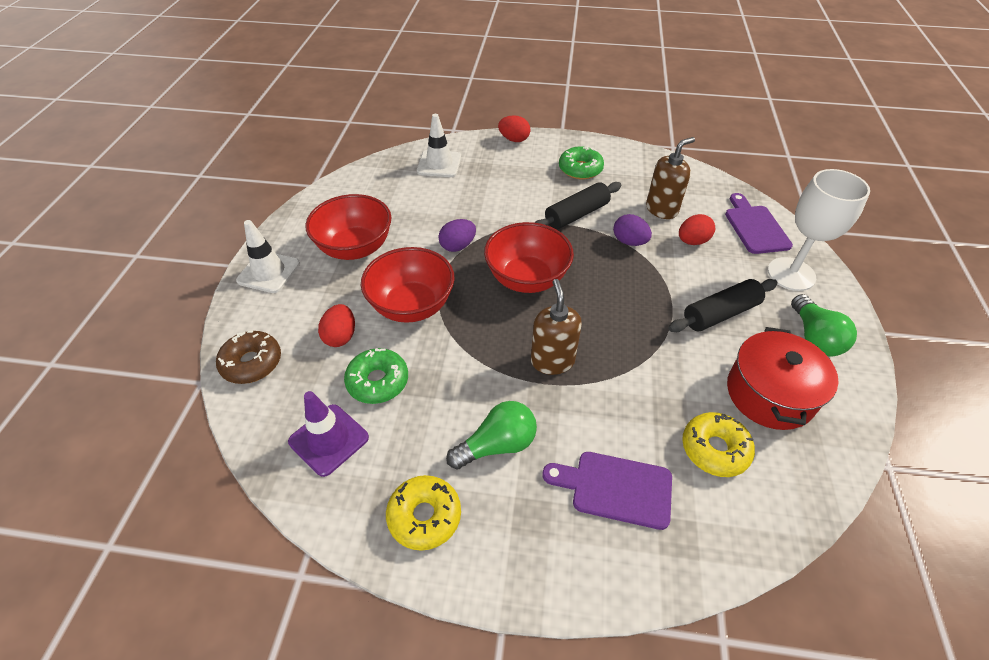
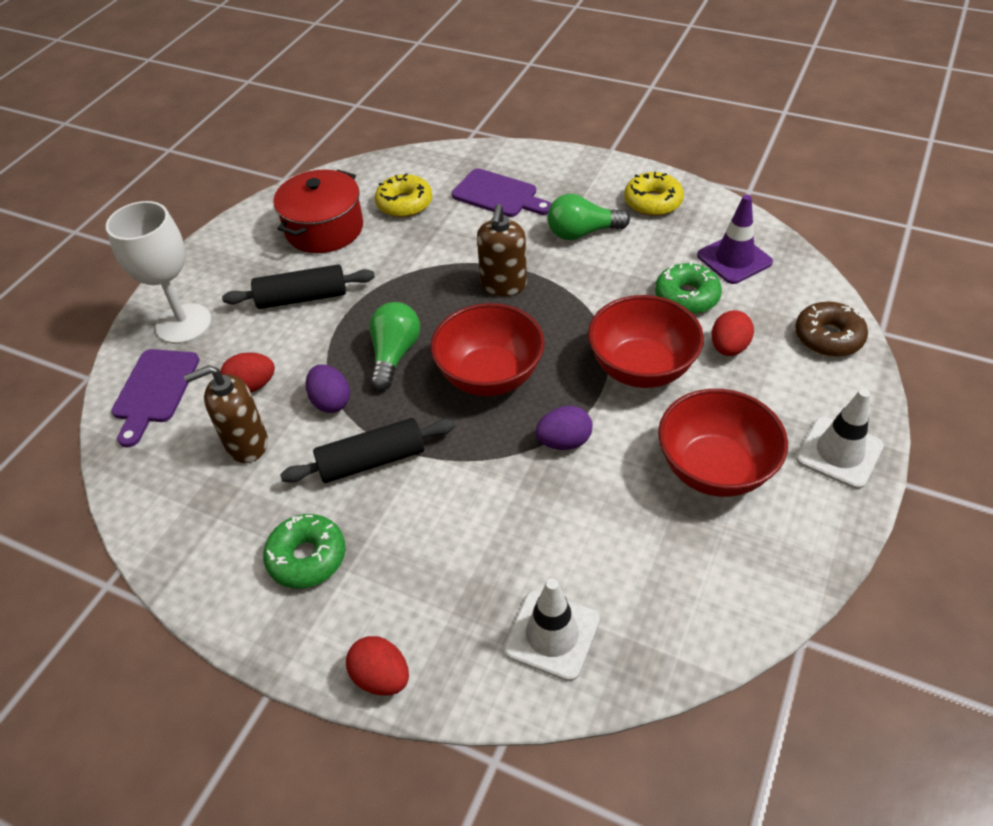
camera: 160 degrees left, 0 degrees up
green light bulb [791,294,857,356] -> green light bulb moved to [370,302,420,391]

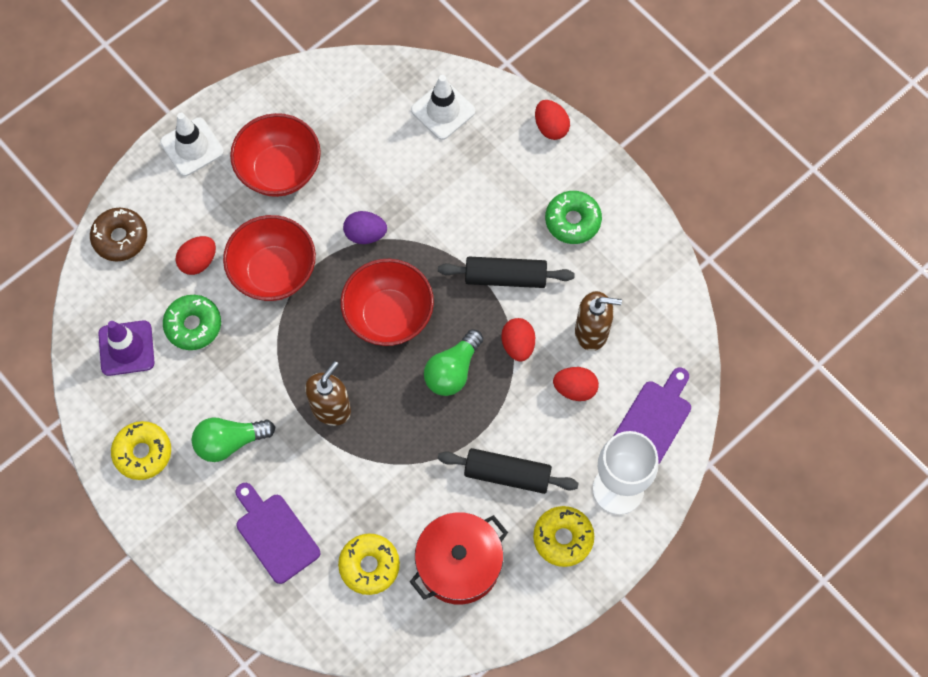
camera: 160 degrees left, 20 degrees up
purple egg [306,364,350,413] -> red egg [501,318,535,362]
green light bulb [547,194,630,240] -> green light bulb turned 150 degrees clockwise [192,418,275,462]
none -> yellow donut [533,506,594,567]

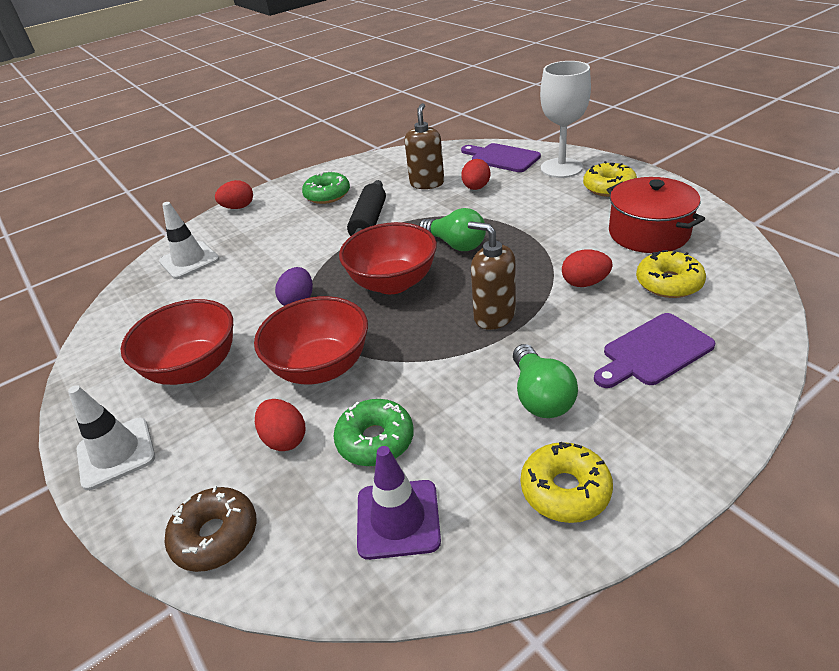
camera: 80 degrees left, 30 degrees down
black rolling pin [438,448,579,494] -> none
red egg [501,318,535,362] -> red egg moved to [562,250,613,287]

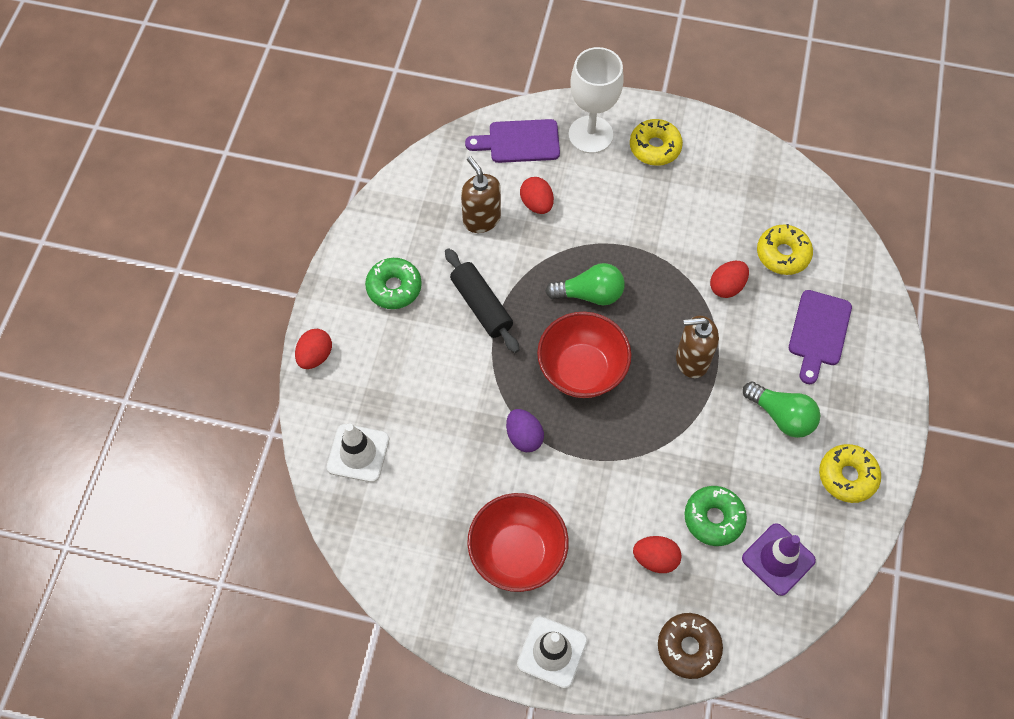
camera: 45 degrees left, 25 degrees up
red bowl [254,296,368,384] -> none
red pot [607,177,705,253] -> none

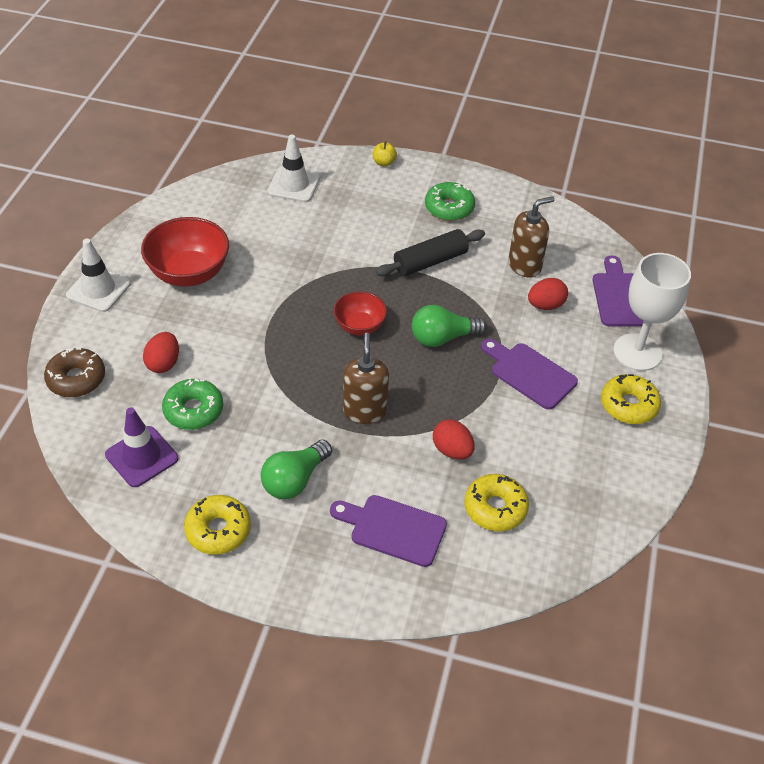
camera: 90 degrees right, 15 degrees down
red egg [295,329,332,369] -> yellow apple [373,141,397,167]
purple egg [506,409,544,452] -> none
red bowl [537,312,631,398] -> red bowl [334,291,387,335], size x0.60
green light bulb [545,263,625,305] -> green light bulb turned 75 degrees clockwise [412,305,487,347]
none -> purple cutting board [481,339,578,410]

